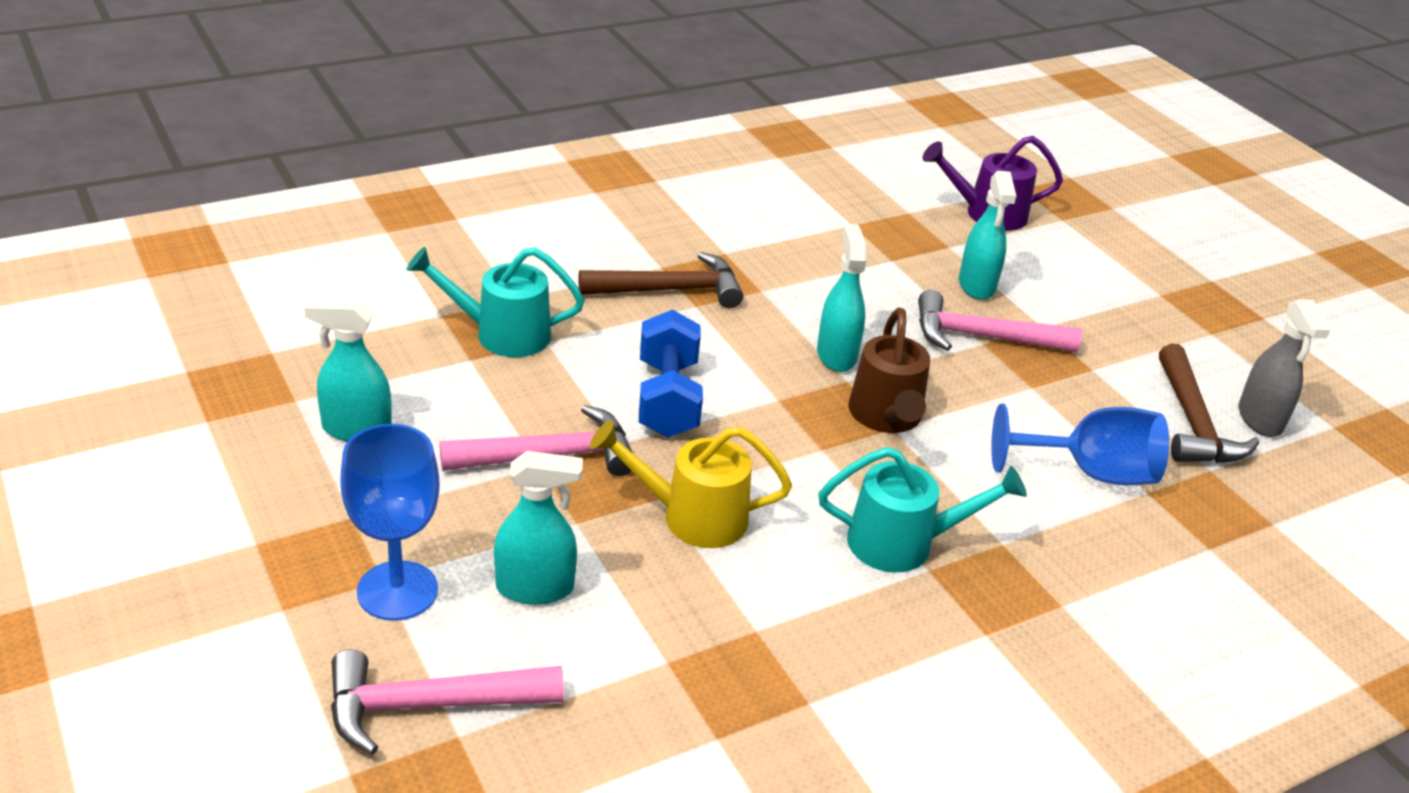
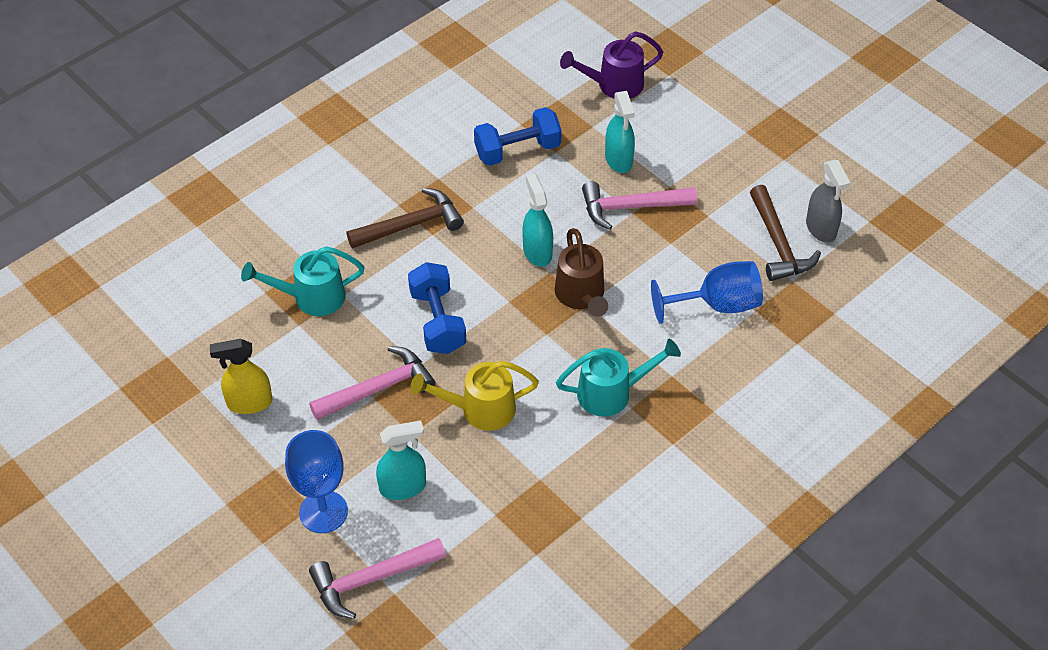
camera: 10 degrees left, 15 degrees up
turquoise spray bottle [304,299,392,442] -> yellow spray bottle [210,339,273,414]
none -> blue dumbbell [474,107,562,166]

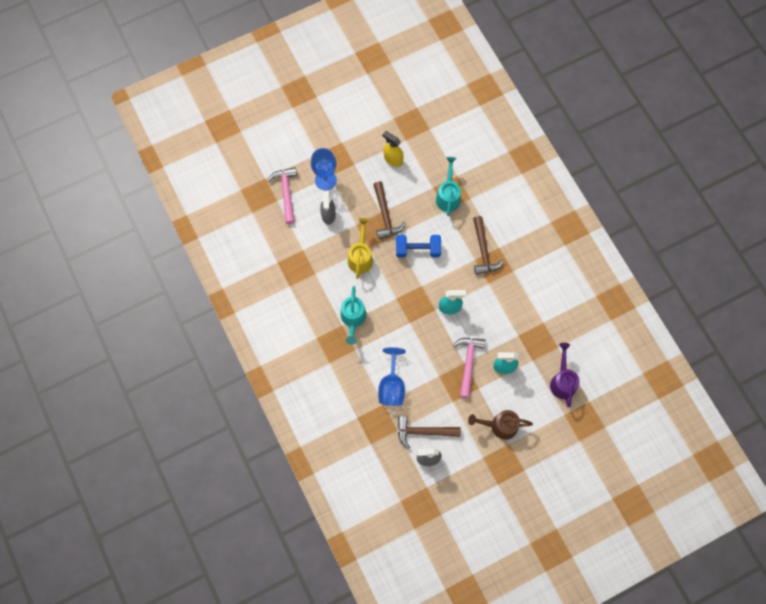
camera: 105 degrees right, 20 degrees up
yellow spray bottle [210,339,273,414] -> yellow spray bottle turned 60 degrees counterclockwise [382,131,404,167]
pink hammer [309,346,435,420] -> brown hammer [373,181,406,239]
turquoise spray bottle [376,421,426,500] -> grey spray bottle [320,191,336,225]
blue dumbbell [474,107,562,166] -> none
brown watering can [554,228,608,317] -> brown watering can moved to [468,410,533,440]

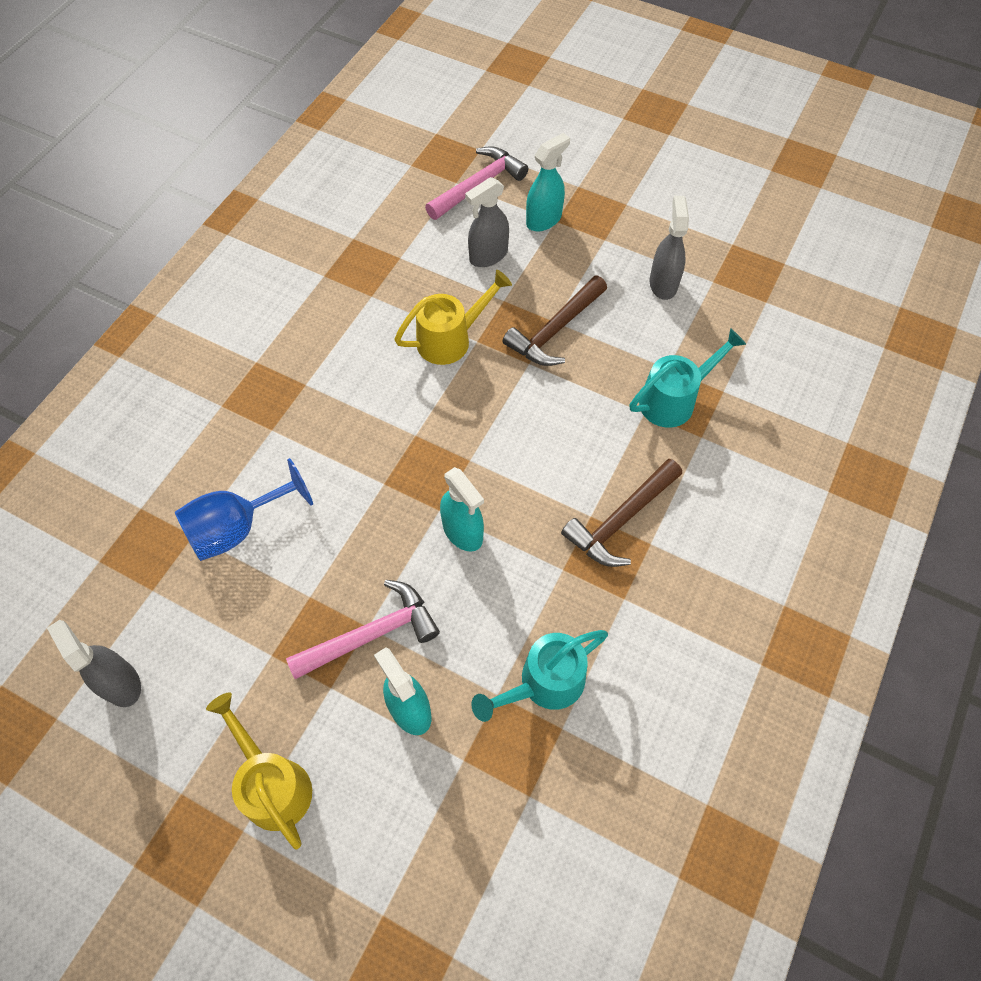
camera: 55 degrees right, 10 degrees down
blue goblet [311,148,337,190] -> turquoise spray bottle [526,133,570,232]
turquoise watering can [341,286,366,345] -> turquoise watering can moved to [471,630,608,722]
yellow spray bottle [382,131,404,167] -> grey spray bottle [650,196,689,300]
blue dumbbell [396,235,441,258] -> none
brown hammer [398,416,461,449] -> none
brown watering can [468,410,533,440] -> yellow watering can [206,692,312,849]
purple watering can [550,343,580,407] -> none

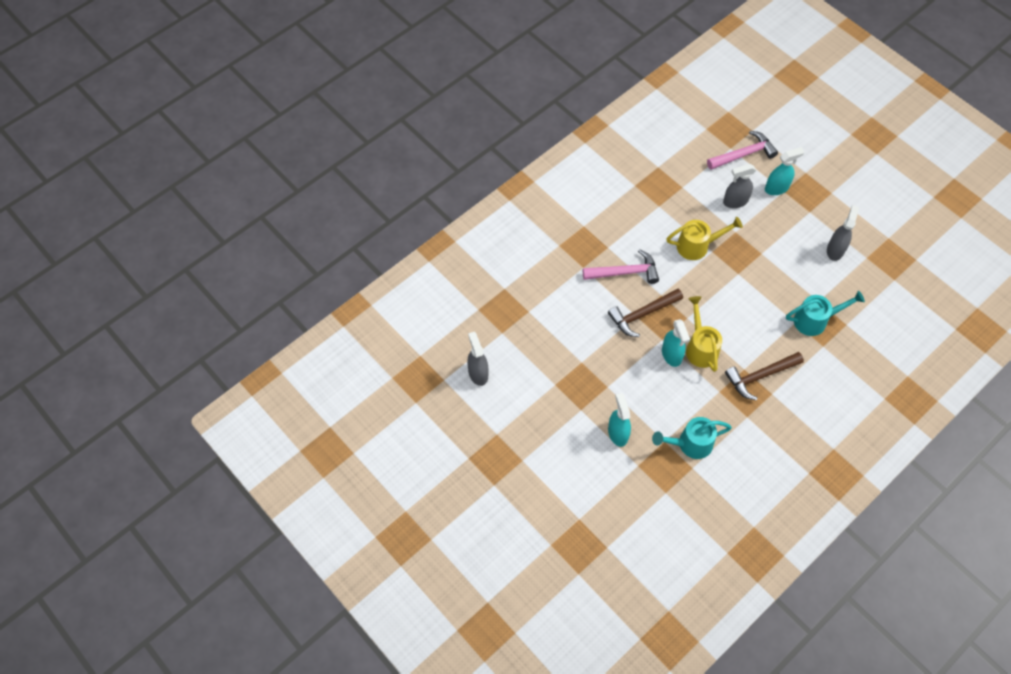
camera: 20 degrees right, 0 degrees up
blue goblet [175,458,313,561] -> none
yellow watering can [206,692,312,849] -> yellow watering can moved to [686,296,722,372]
pink hammer [286,580,440,679] -> pink hammer moved to [583,249,659,284]
brown hammer [503,276,607,366] -> brown hammer moved to [608,289,683,337]

